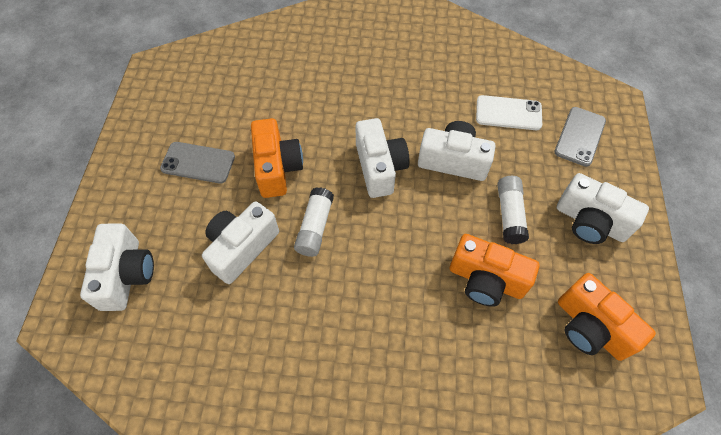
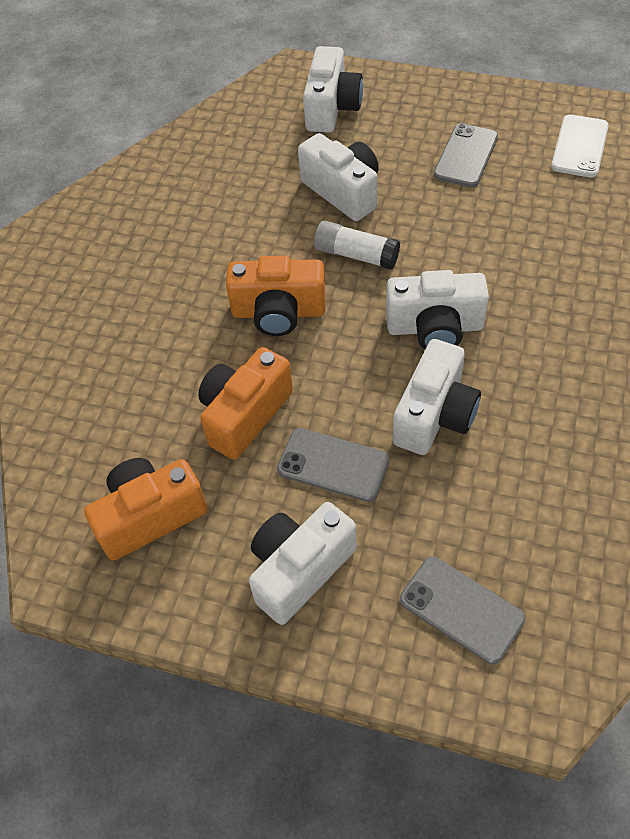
camera: 105 degrees right, 5 degrees down
white camera [80,223,154,311] -> white camera turned 90 degrees counterclockwise [303,46,363,133]
orange camera [251,118,303,198] -> orange camera moved to [226,256,326,336]
white phone [476,95,542,130] -> white phone moved to [551,114,609,178]
white glue stick [497,176,529,244] -> grey phone [277,428,390,502]

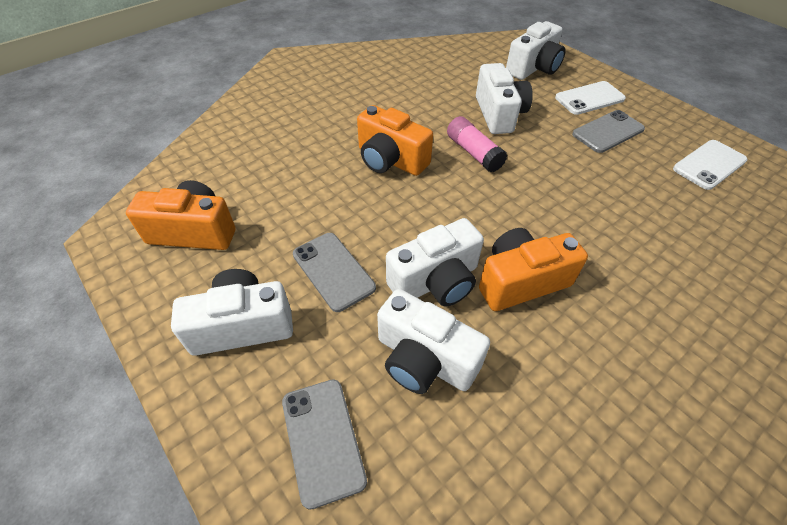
camera: 30 degrees right, 5 degrees down
orange camera [198,347,293,460] -> orange camera moved to [479,228,588,311]
white glue stick [314,221,400,270] -> pink glue stick [447,116,507,172]
white camera [386,270,489,350] -> white camera moved to [377,289,490,394]
none -> white phone [555,81,626,115]

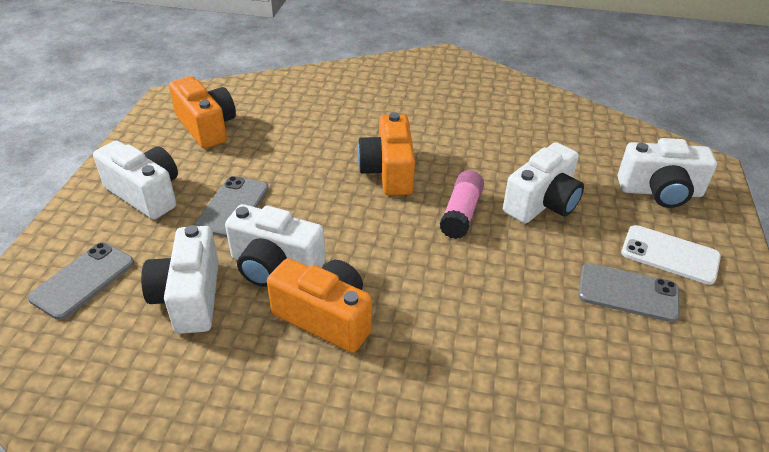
camera: 50 degrees right, 10 degrees down
white phone [673,140,747,190] -> none

